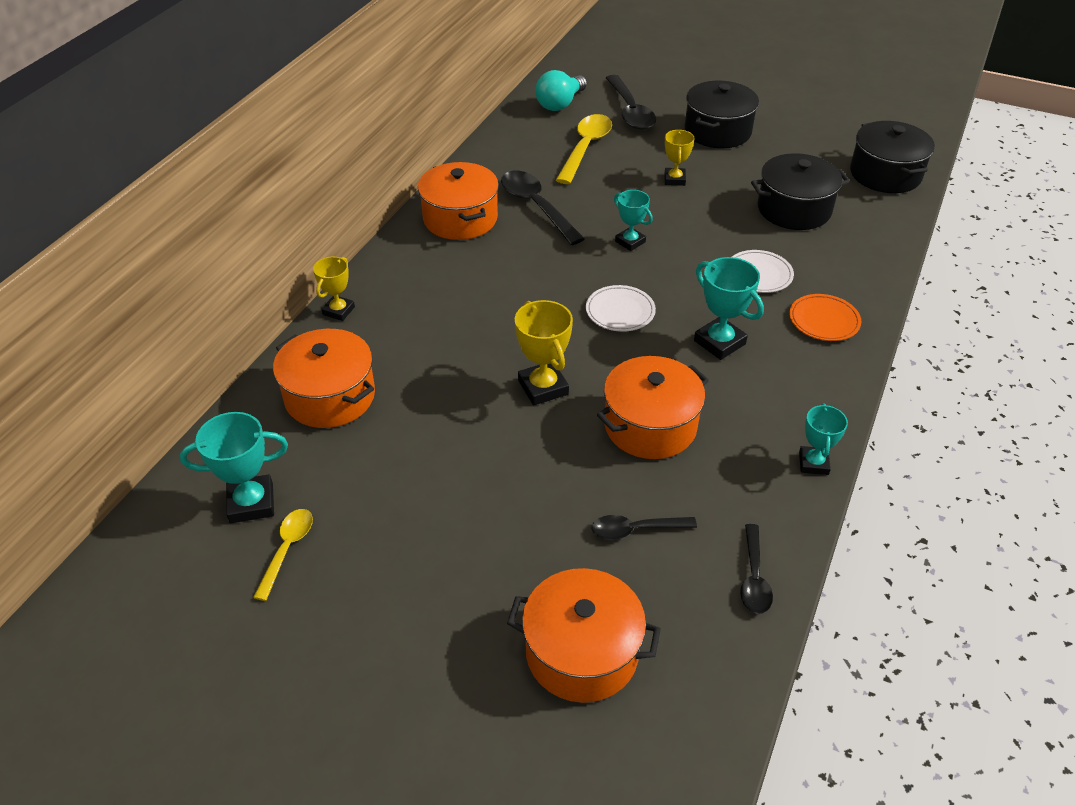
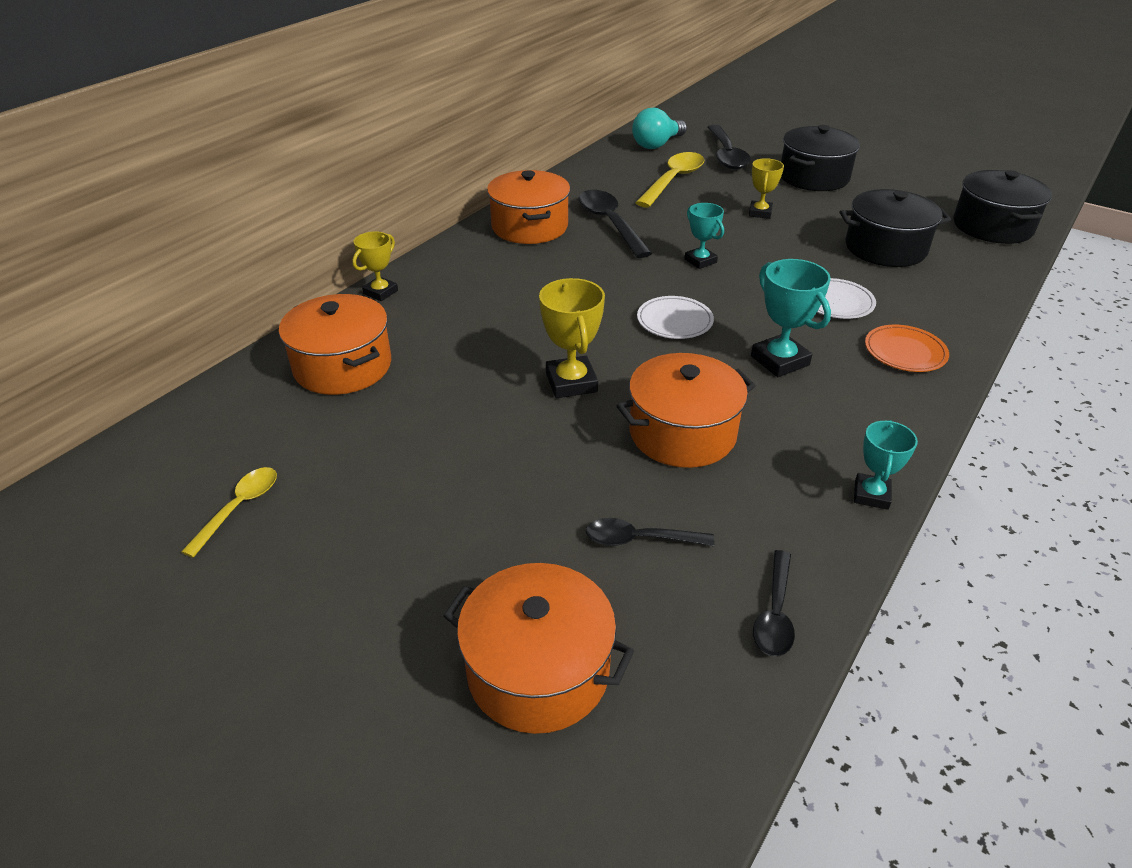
camera: 10 degrees right, 5 degrees down
turquoise trophy [180,412,288,523] -> none

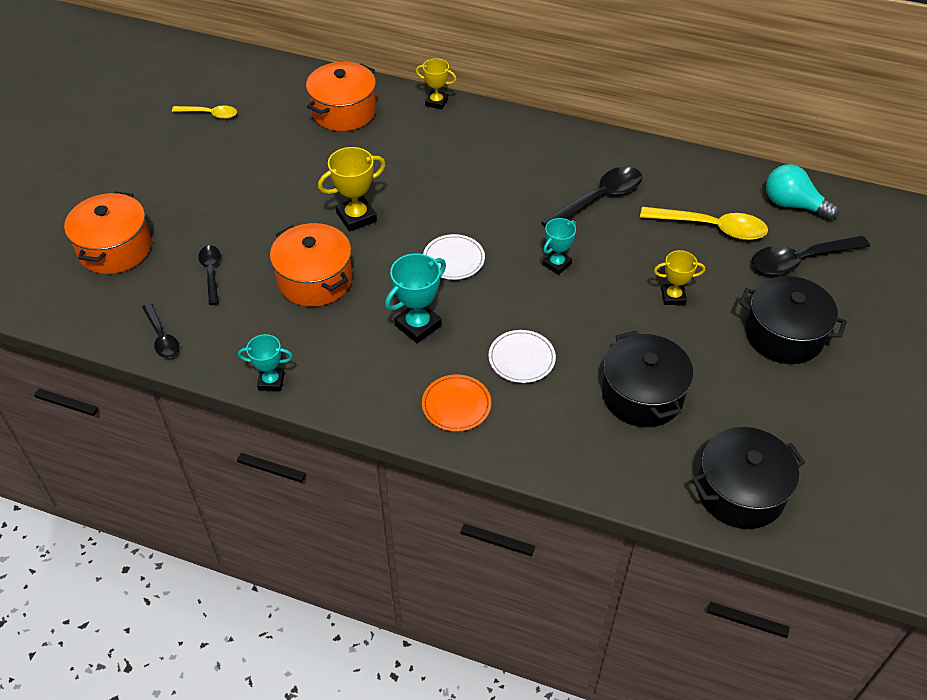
camera: 75 degrees right, 10 degrees up
orange pot [487,170,570,244] -> none
black spoon [753,550,795,657] -> black spoon turned 120 degrees counterclockwise [142,303,179,358]

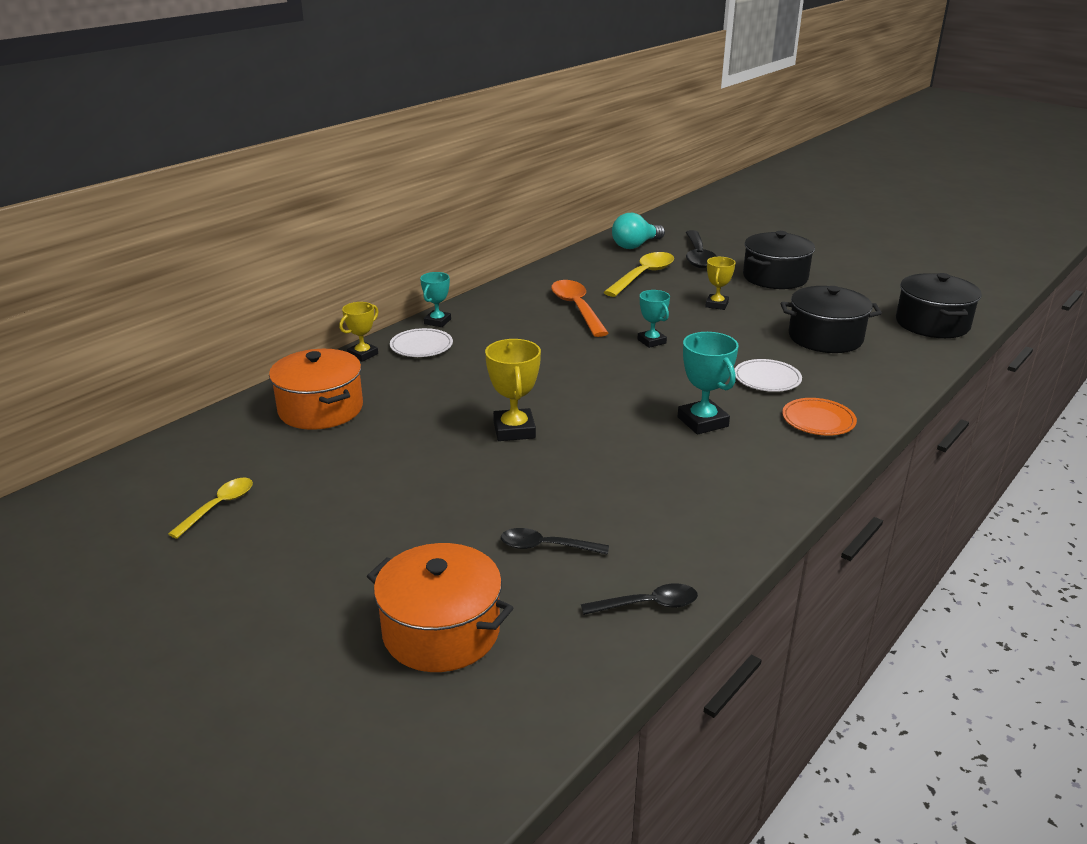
camera: 70 degrees left, 20 degrees down
turquoise trophy [238,334,293,391] -> turquoise trophy moved to [420,272,451,327]
orange pot [270,223,352,307] -> none
white plate [423,234,485,280] -> white plate moved to [390,328,453,357]
black spoon [541,167,642,227] -> orange spoon [551,280,609,337]

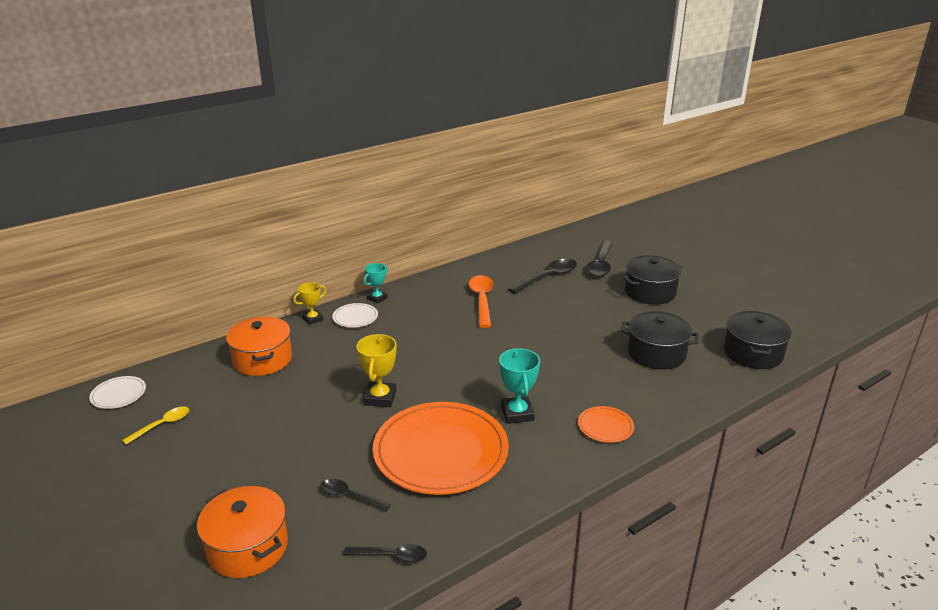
camera: 15 degrees right, 0 degrees up
yellow spoon [603,252,674,297] -> black spoon [508,259,577,294]
turquoise light bulb [612,213,665,249] -> none
turquoise trophy [637,290,670,348] -> none
yellow trophy [705,257,736,310] -> none
white plate [734,359,802,392] -> white plate moved to [89,376,146,409]
none -> orange plate [373,402,509,495]

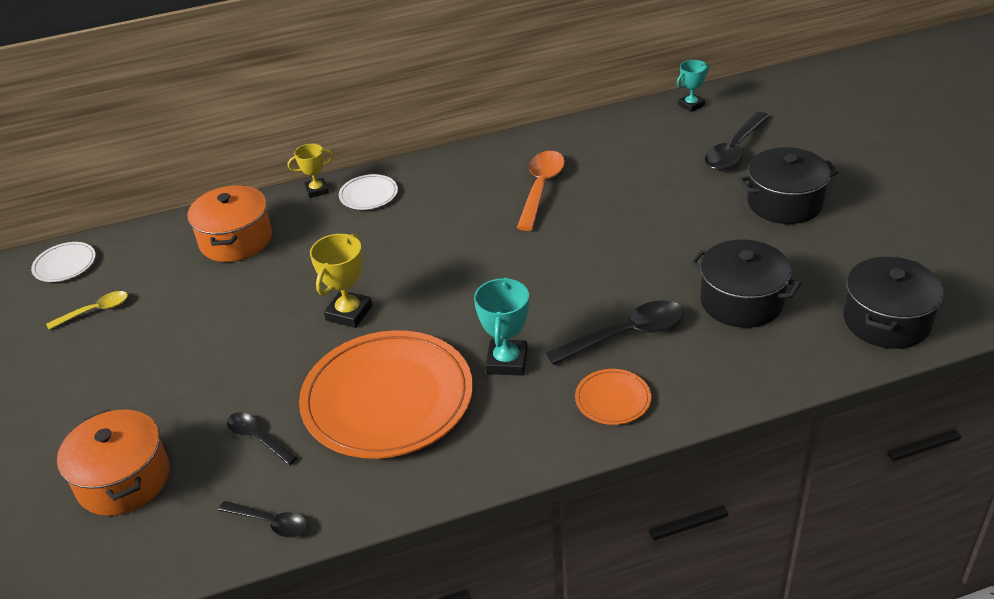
camera: 20 degrees right, 10 degrees up
turquoise trophy [363,263,388,304] -> turquoise trophy moved to [677,60,709,112]
black spoon [508,259,577,294] -> black spoon moved to [546,300,684,365]

